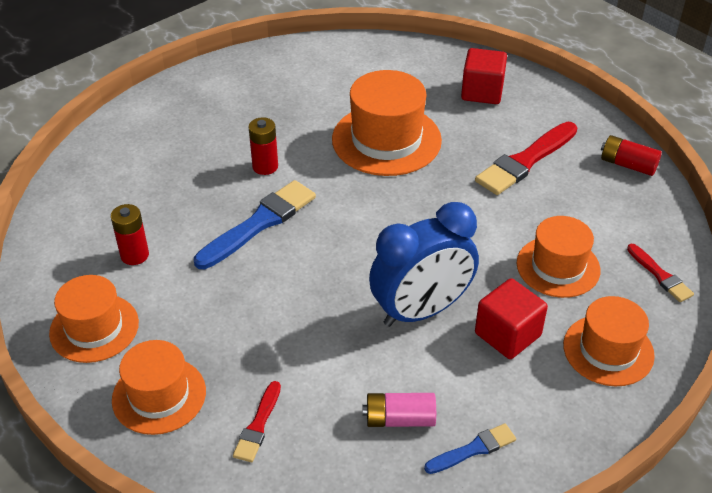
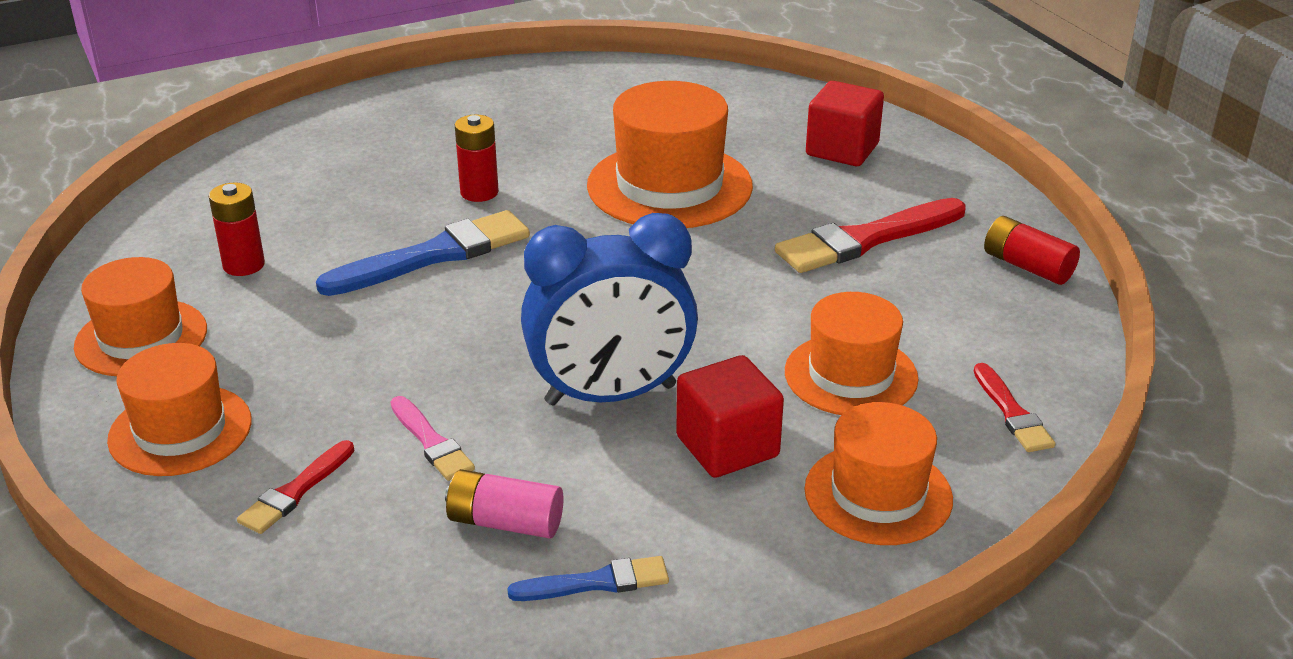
camera: 15 degrees right, 10 degrees down
none -> pink brush [391,396,475,481]

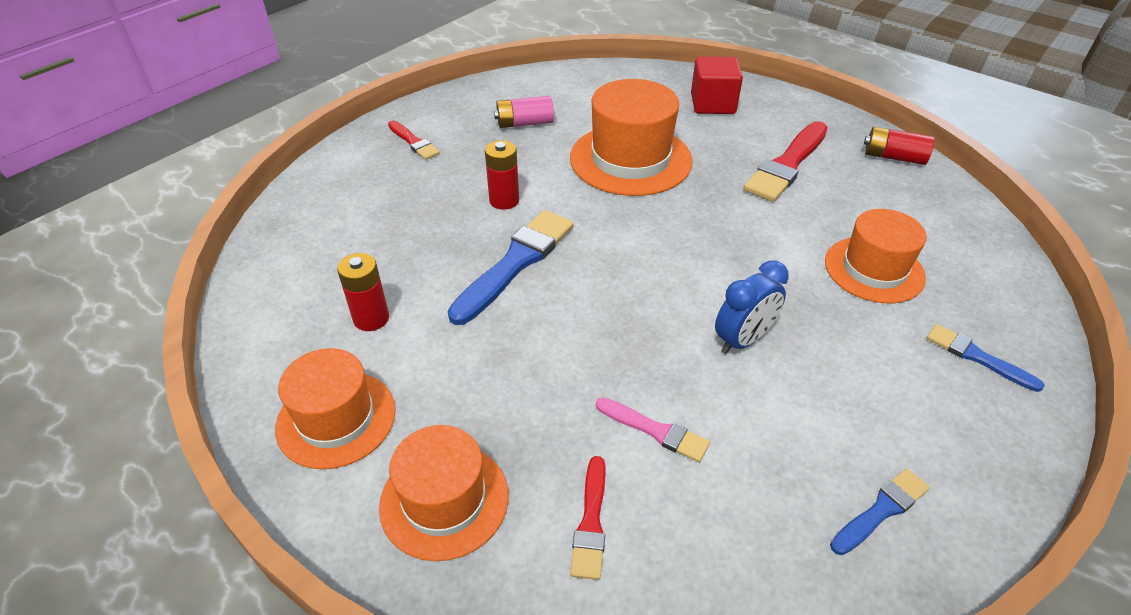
camera: 25 degrees left, 10 degrees up
pink battery [445,469,564,539] -> pink battery moved to [494,96,554,128]
blue clock [521,213,698,406] -> blue clock [715,260,789,354], size x0.57
red cube [676,355,784,478] -> none
orange hat [804,402,953,545] -> blue brush [927,324,1045,392]
red brush [974,363,1055,452] -> red brush moved to [388,120,440,160]

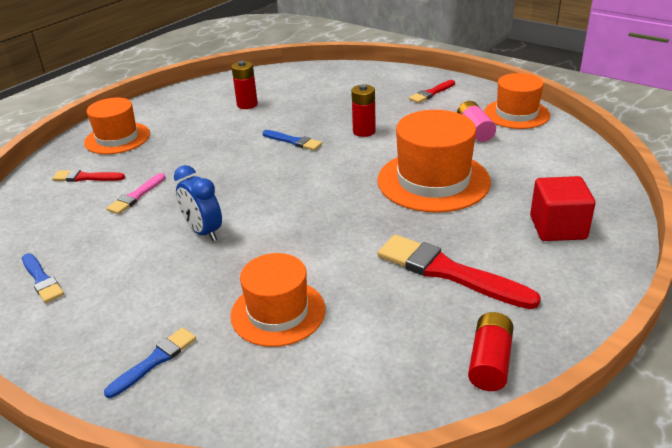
camera: 90 degrees right, 10 degrees down
orange hat [275,348,396,469] -> orange hat moved to [484,73,550,129]
blue brush [448,210,573,325] -> blue brush [263,130,322,151], size x0.55

